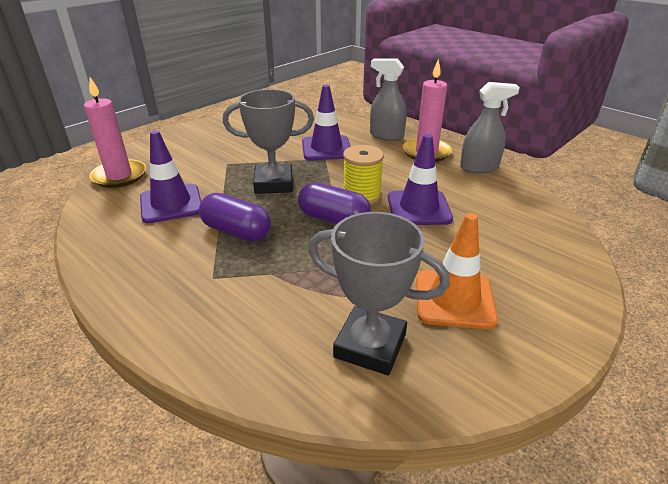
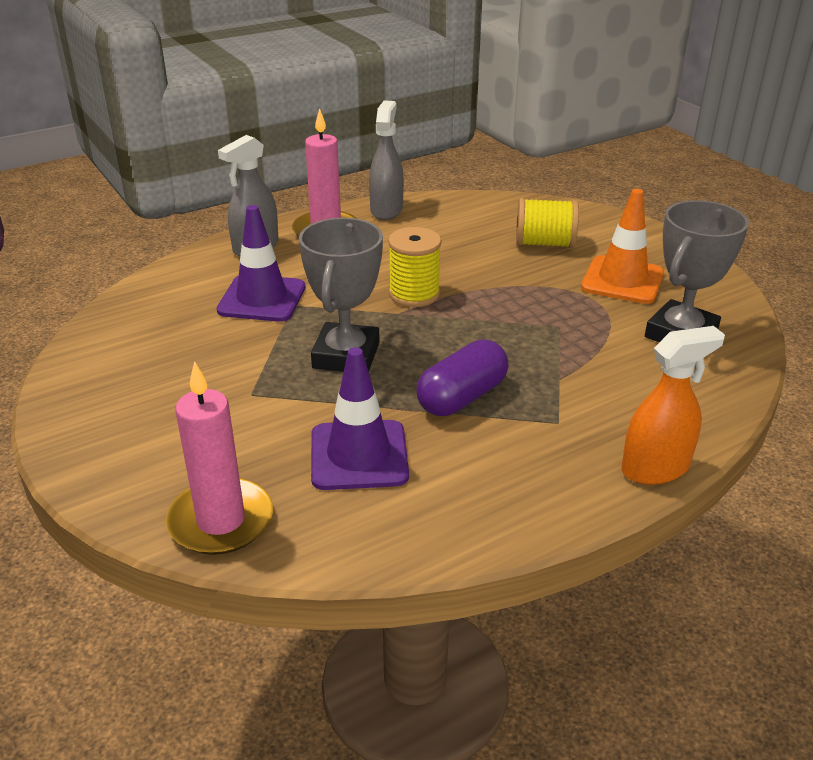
camera: 75 degrees left, 0 degrees up
purple capsule [298,183,371,224] -> none
purple traffic cone [388,134,453,225] -> none
none -> yellow spool [516,198,579,248]
none -> orange spray bottle [621,326,725,485]

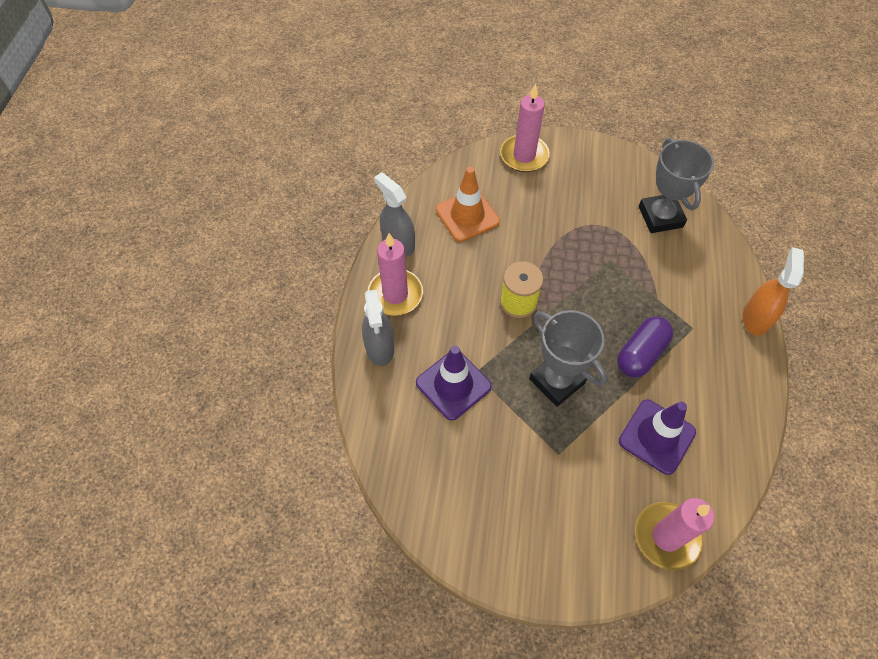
camera: 50 degrees left, 25 degrees up
purple capsule [417,340,509,416] -> purple capsule turned 45 degrees clockwise [617,316,673,378]
yellow spool [516,198,579,248] -> none
orange traffic cone [581,189,664,304] -> orange traffic cone moved to [436,167,500,242]
none -> pink candle [500,84,550,172]

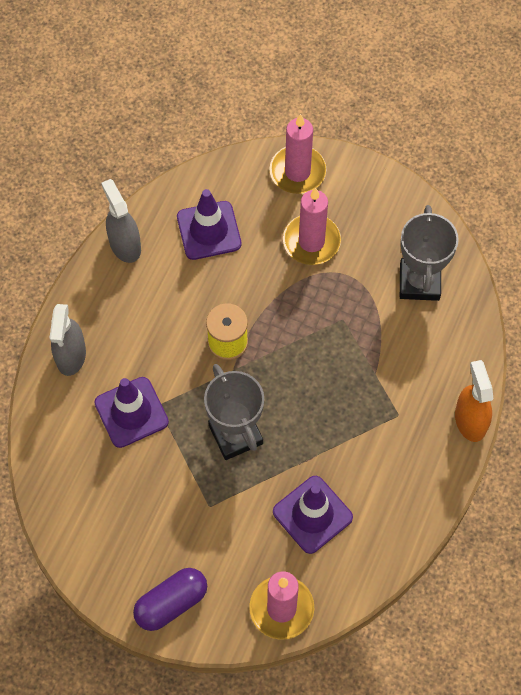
camera: 15 degrees right, 5 degrees up
pink candle [368,233,423,316] -> pink candle moved to [283,187,341,265]
orange traffic cone [436,167,500,242] -> purple traffic cone [177,189,241,260]
purple capsule [617,316,673,378] -> purple capsule moved to [133,568,207,631]
orange spray bottle [743,247,804,336] -> orange spray bottle turned 45 degrees counterclockwise [455,360,493,442]

